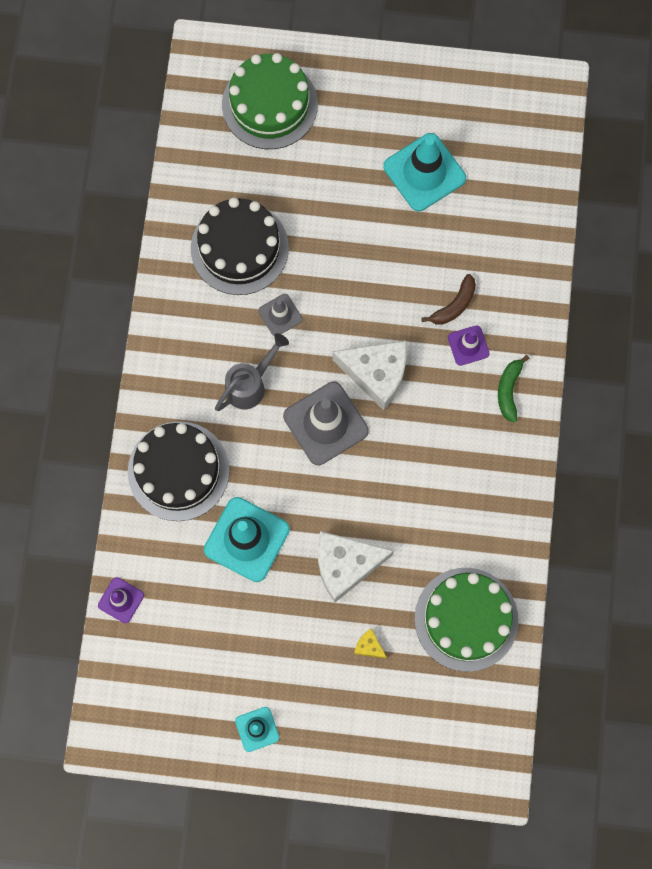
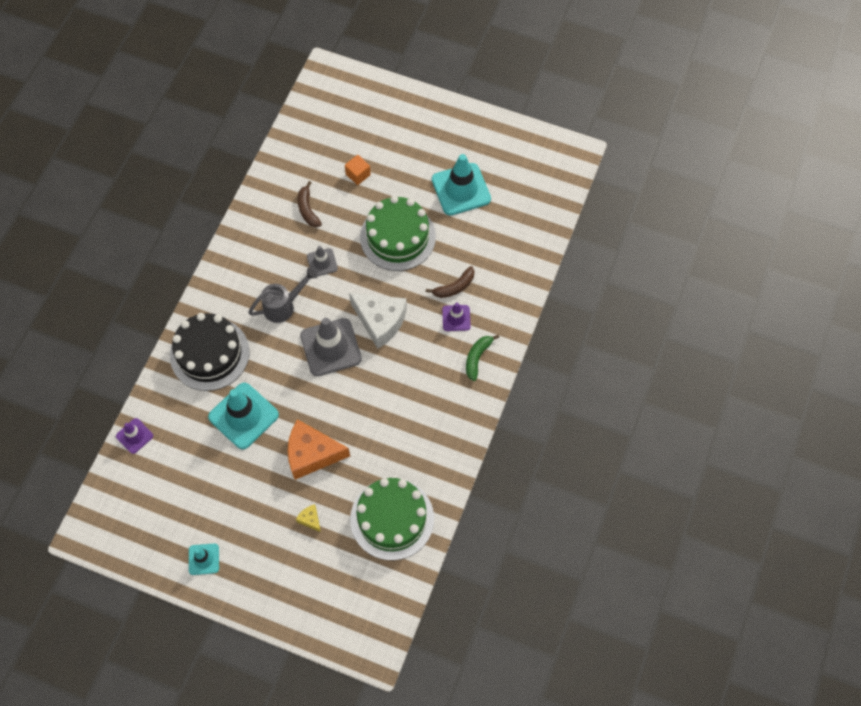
camera: 15 degrees right, 10 degrees down
black cake [191,197,289,295] -> brown banana [298,181,322,227]
green cake [222,53,318,149] -> green cake moved to [360,196,436,271]
white cheese [318,531,394,603] -> orange cheese [288,419,350,480]
none -> orange cube [345,155,371,185]

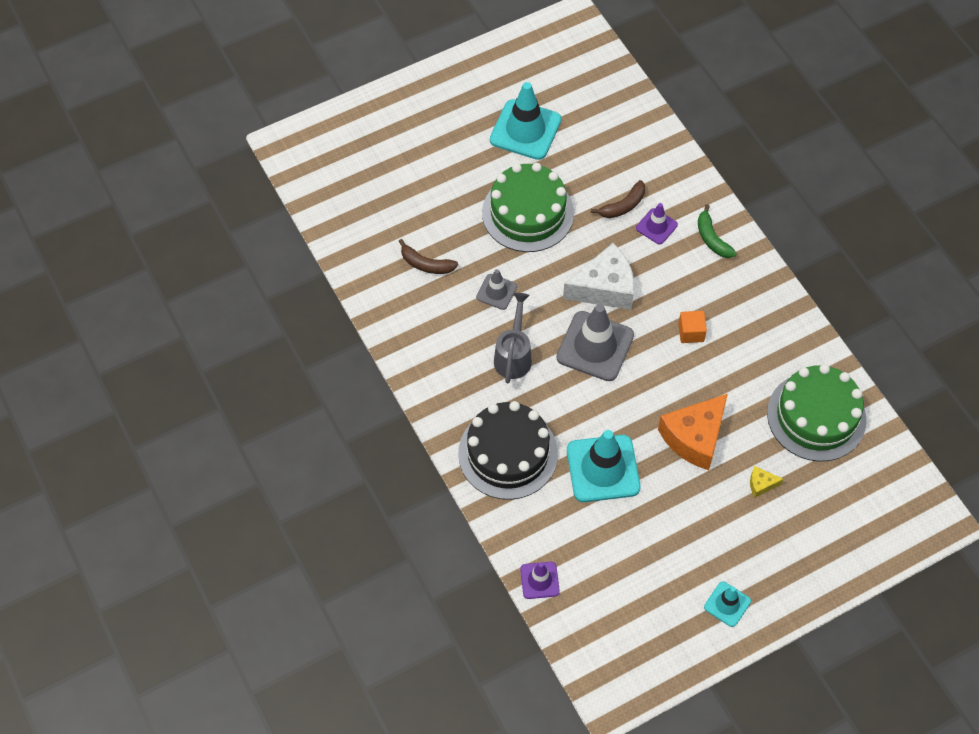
camera: 50 degrees left, 5 degrees down
orange cube [345,155,371,185] -> orange cube moved to [678,311,707,343]
brown banana [426,266,474,298] -> brown banana turned 45 degrees clockwise [591,180,645,218]

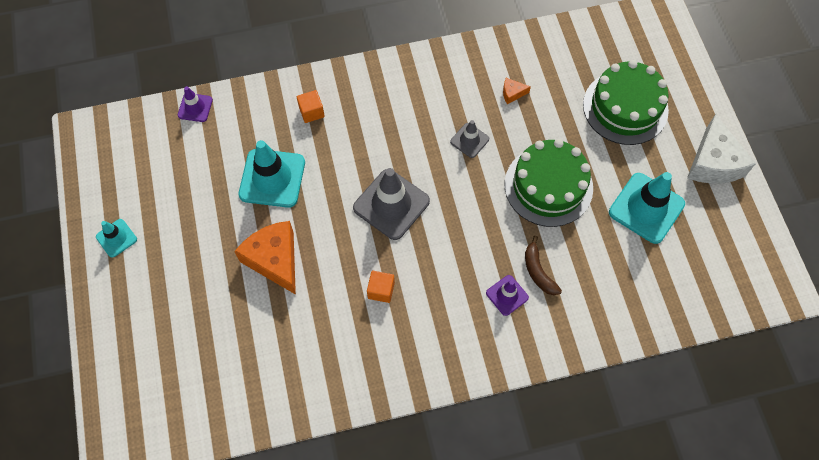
camera: 105 degrees right, 5 degrees up
brown banana [399,239,458,274] -> orange cheese [503,78,531,104]
black cake [458,401,558,500] -> orange cube [297,90,325,123]
grey watering can [494,293,532,383] -> none
white cheese [563,243,634,310] -> white cheese moved to [687,114,756,184]
green banana [698,204,737,258] -> none
yellow cheese [750,466,784,497] -> none
green cake [767,364,866,462] -> green cake moved to [583,60,669,145]

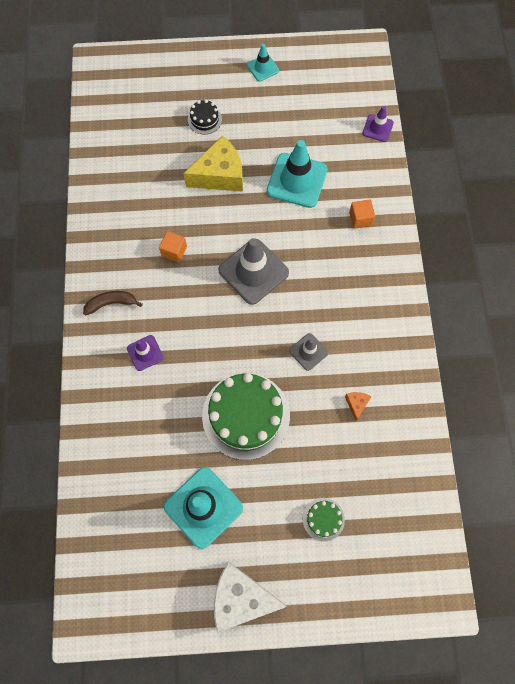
camera: 100 degrees right, 5 degrees up
orange cheese [234,221,296,295] -> yellow cheese [184,136,243,192]
brown banana [525,236,562,295] -> brown banana moved to [83,291,143,315]
green cake [583,60,669,145] -> green cake [303,498,345,541], size x0.46
none -> black cake [188,99,222,134]

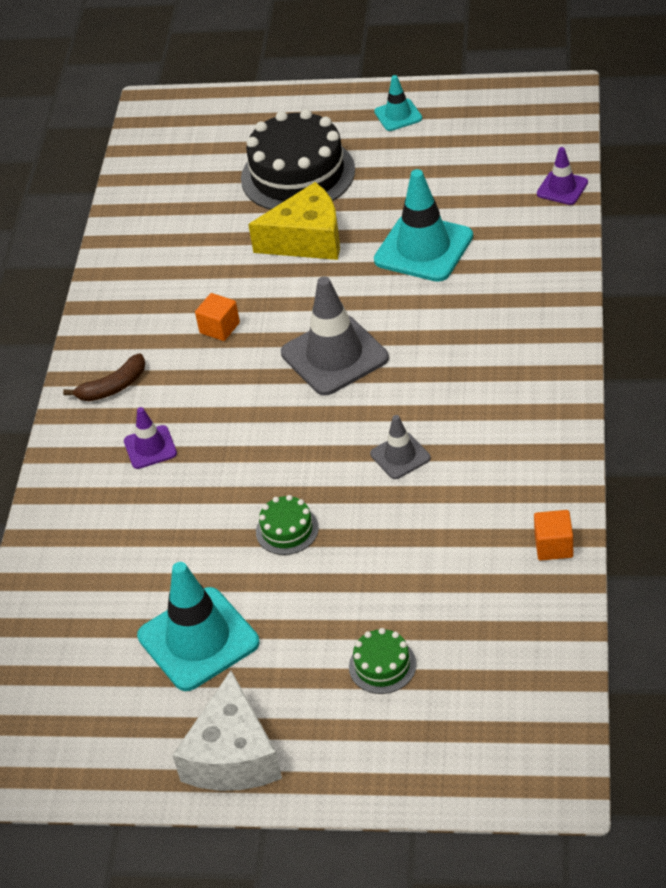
camera: 15 degrees right, 25 degrees down
brown banana [83,291,143,315] -> brown banana turned 150 degrees clockwise [63,353,145,401]
black cake [188,99,222,134] -> black cake [241,109,355,210], size x2.19
green cake [202,373,290,460] -> green cake [256,495,319,555], size x0.46
white cheese [214,562,286,633] -> white cheese turned 105 degrees counterclockwise [173,671,282,791]
orange cheese [345,392,371,421] -> none
orange cube [349,199,375,229] -> orange cube moved to [534,510,573,561]

